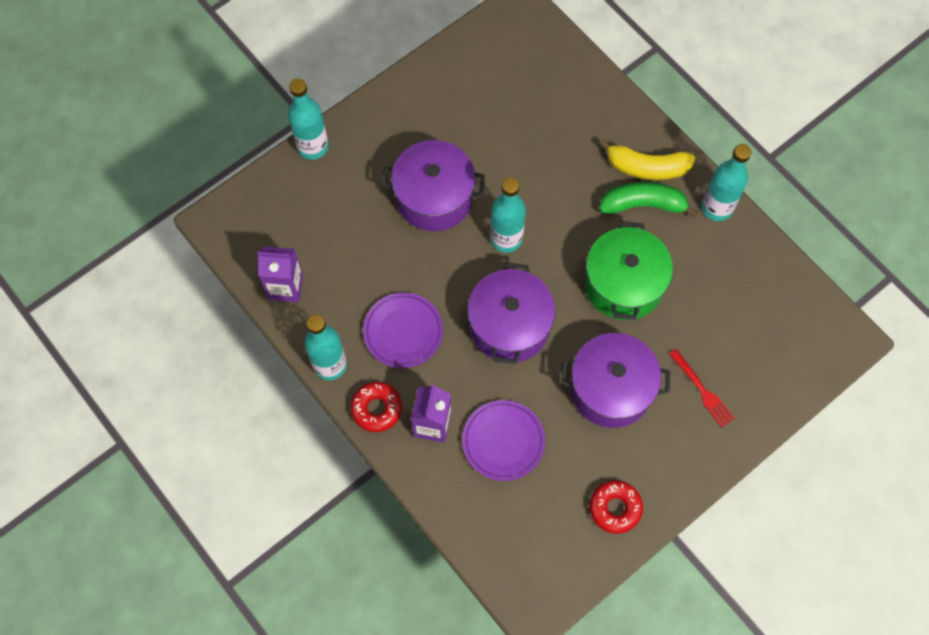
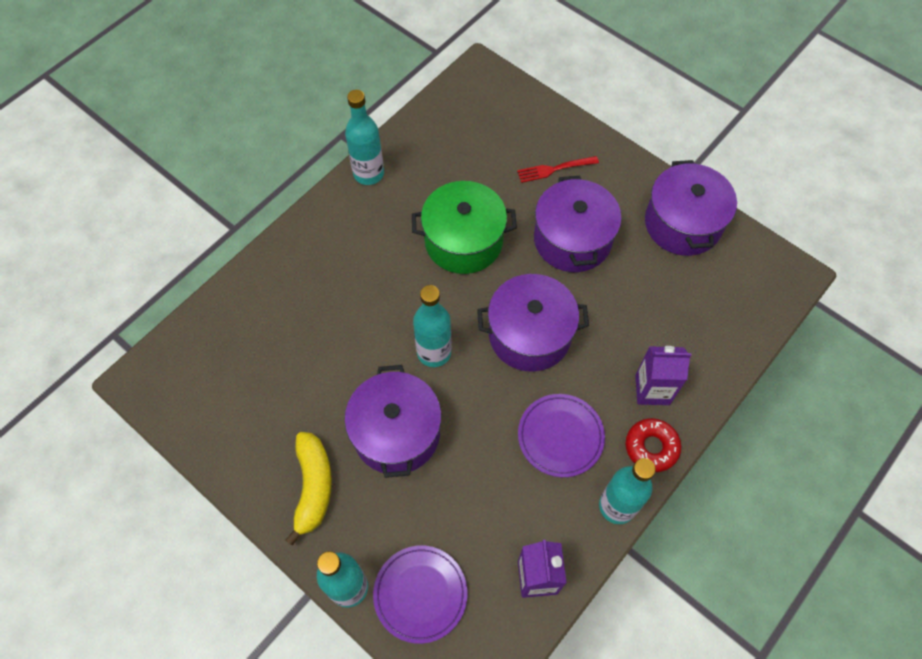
camera: 100 degrees left, 5 degrees down
purple plate [462,400,545,481] -> purple plate moved to [373,545,467,644]
red donut [589,480,643,534] -> purple pot [645,160,737,256]
yellow banana [599,139,695,180] -> yellow banana moved to [286,432,332,546]
green banana [599,182,698,218] -> none
red fork [669,349,735,427] -> red fork turned 150 degrees counterclockwise [517,156,599,183]

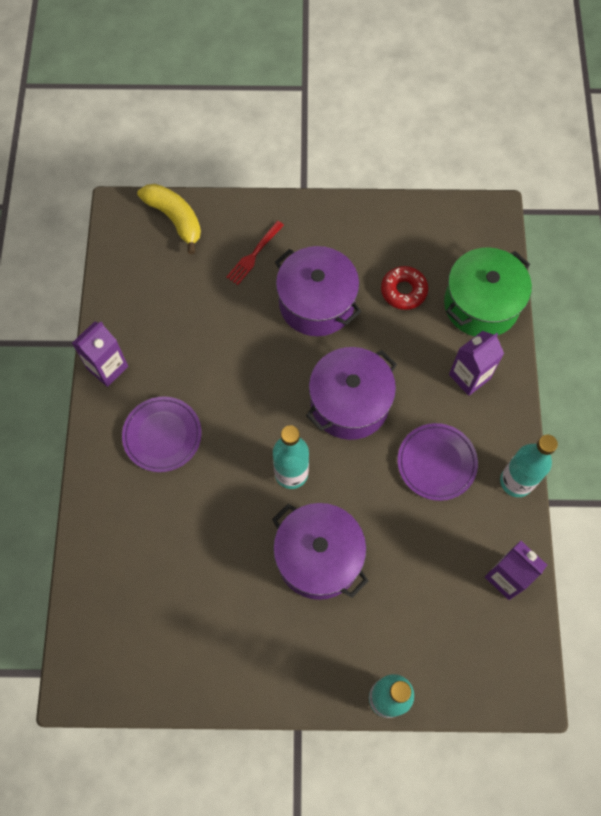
camera: 40 degrees left, 5 degrees up
yellow banana [286,432,332,546] -> yellow banana moved to [137,184,201,254]
turquoise bottle [345,90,384,185] -> purple carton [72,321,128,387]
purple plate [373,545,467,644] -> purple plate moved to [122,397,202,472]
green pot [412,181,517,274] -> green pot moved to [444,247,532,337]
red donut [625,418,681,472] -> red donut moved to [381,266,428,310]
purple pot [645,160,737,256] -> none

